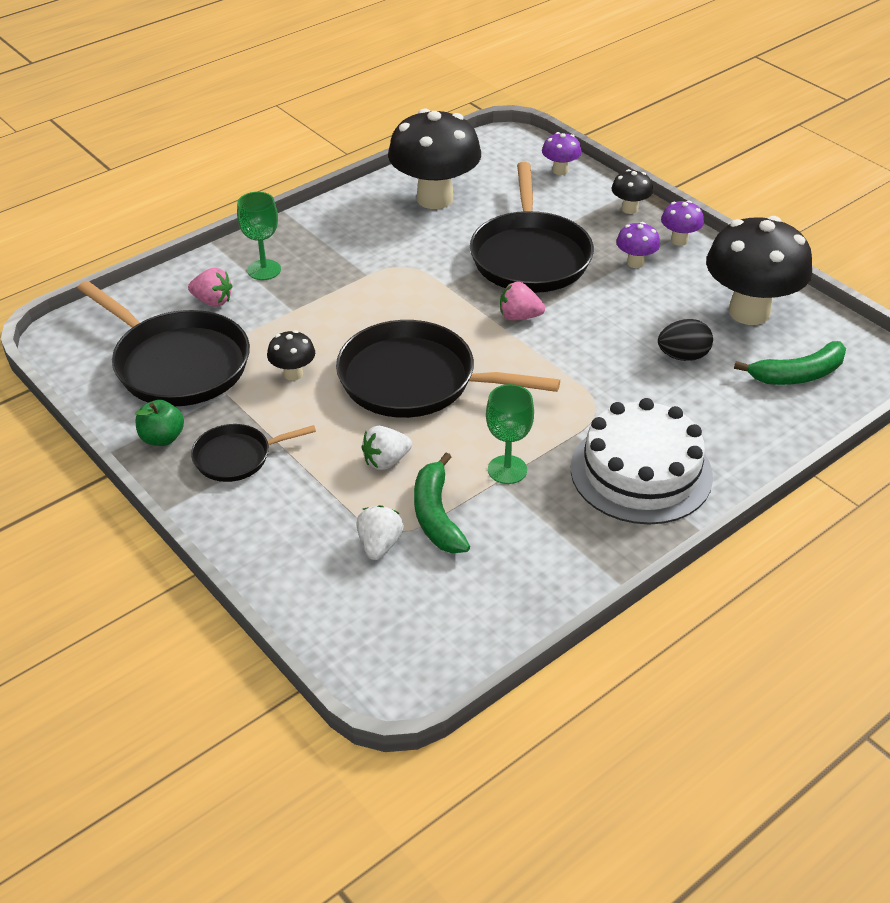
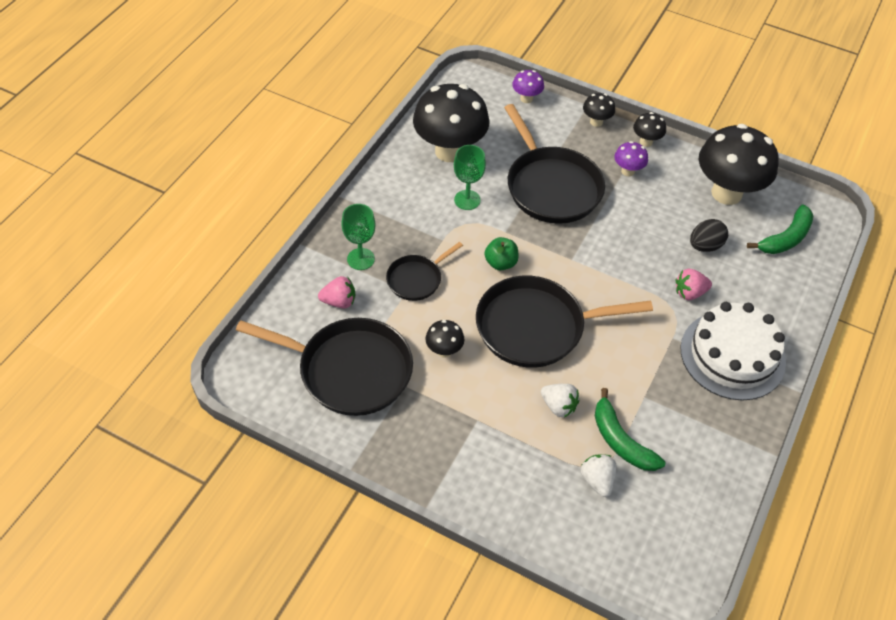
camera: 25 degrees left, 10 degrees up
green apple [135,400,184,446] -> green apple moved to [484,237,519,271]
black pan [191,424,316,482] -> black pan moved to [386,242,463,301]
white strawberry [361,426,412,470] -> white strawberry turned 90 degrees counterclockwise [541,384,580,418]
green goblet [486,384,534,484] -> green goblet moved to [454,145,486,210]
pink strawberry [500,282,545,321] -> pink strawberry moved to [676,269,712,300]
purple mushroom [661,200,704,246] -> black mushroom [633,112,666,147]

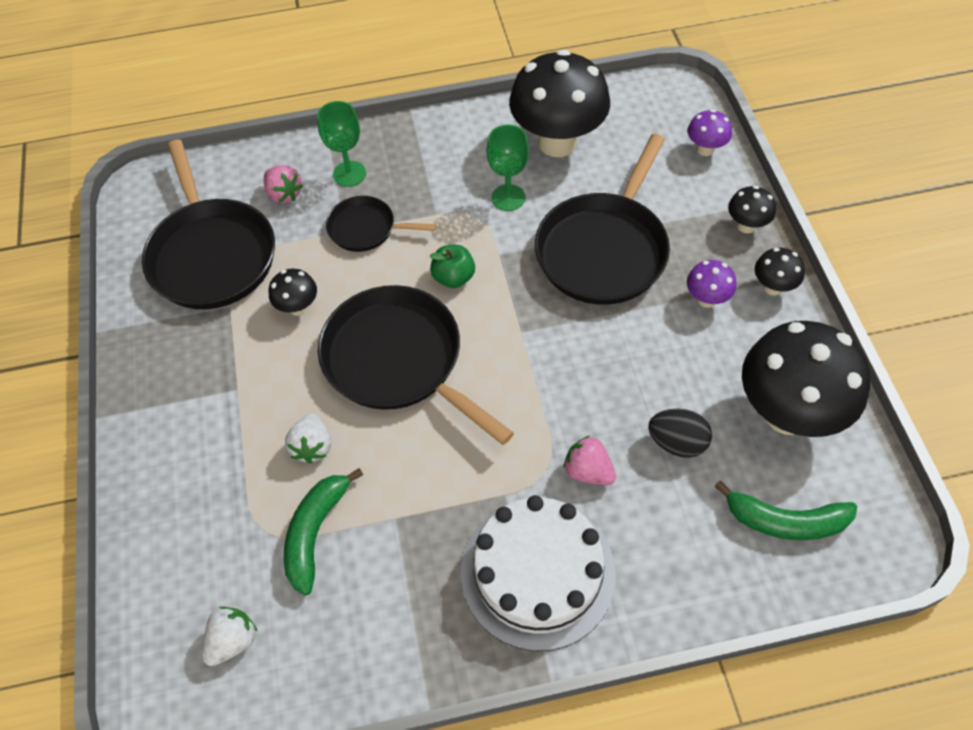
camera: 55 degrees right, 5 degrees up
white strawberry [581,454,617,497] -> white strawberry moved to [203,607,258,666]

